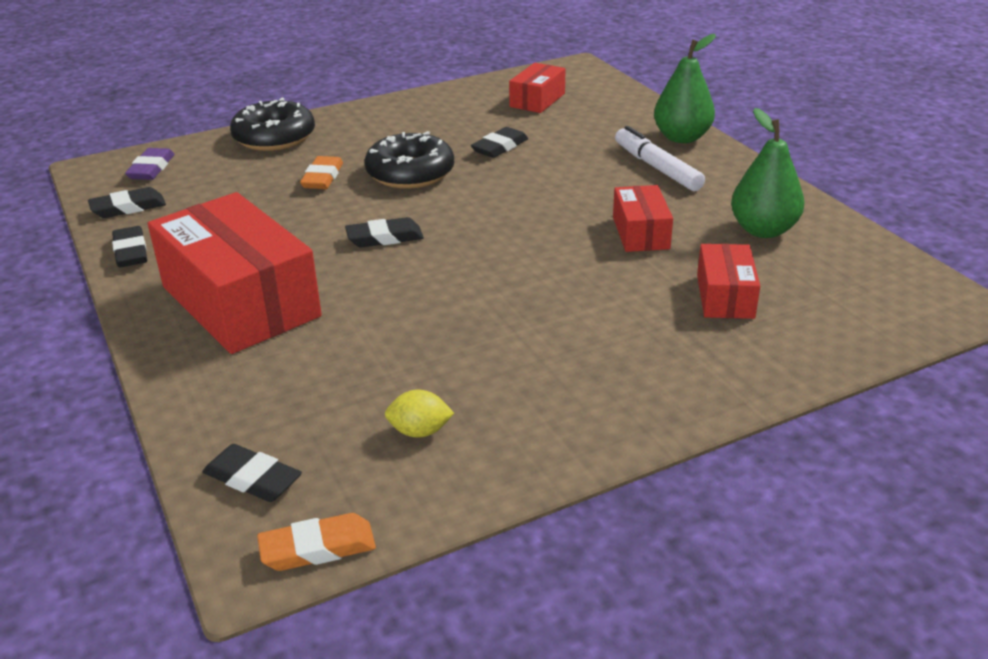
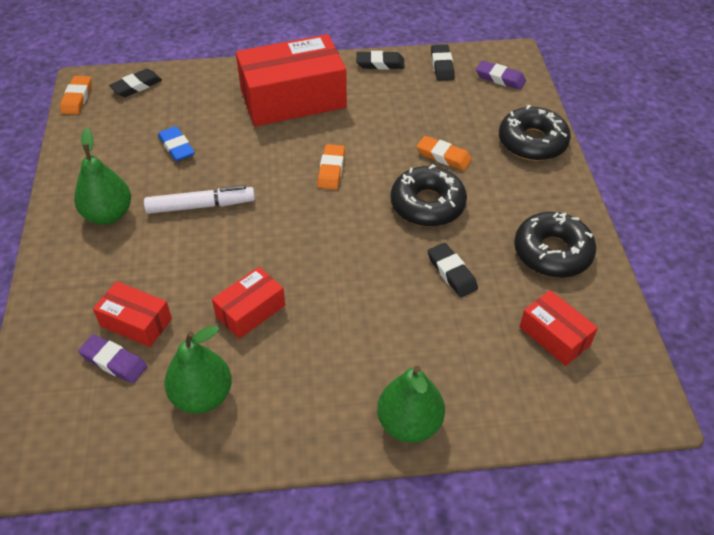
camera: 110 degrees right, 15 degrees up
black eraser [345,217,424,248] -> orange eraser [317,144,345,190]
yellow lemon [385,390,454,438] -> none
red box [613,185,673,252] -> red box turned 60 degrees counterclockwise [212,267,285,339]
white marker [615,126,705,191] -> white marker moved to [144,185,255,214]
none -> green pear [74,128,131,225]
none -> purple eraser [78,334,147,384]
none -> blue eraser [158,126,195,161]
none -> black donut [514,212,596,278]

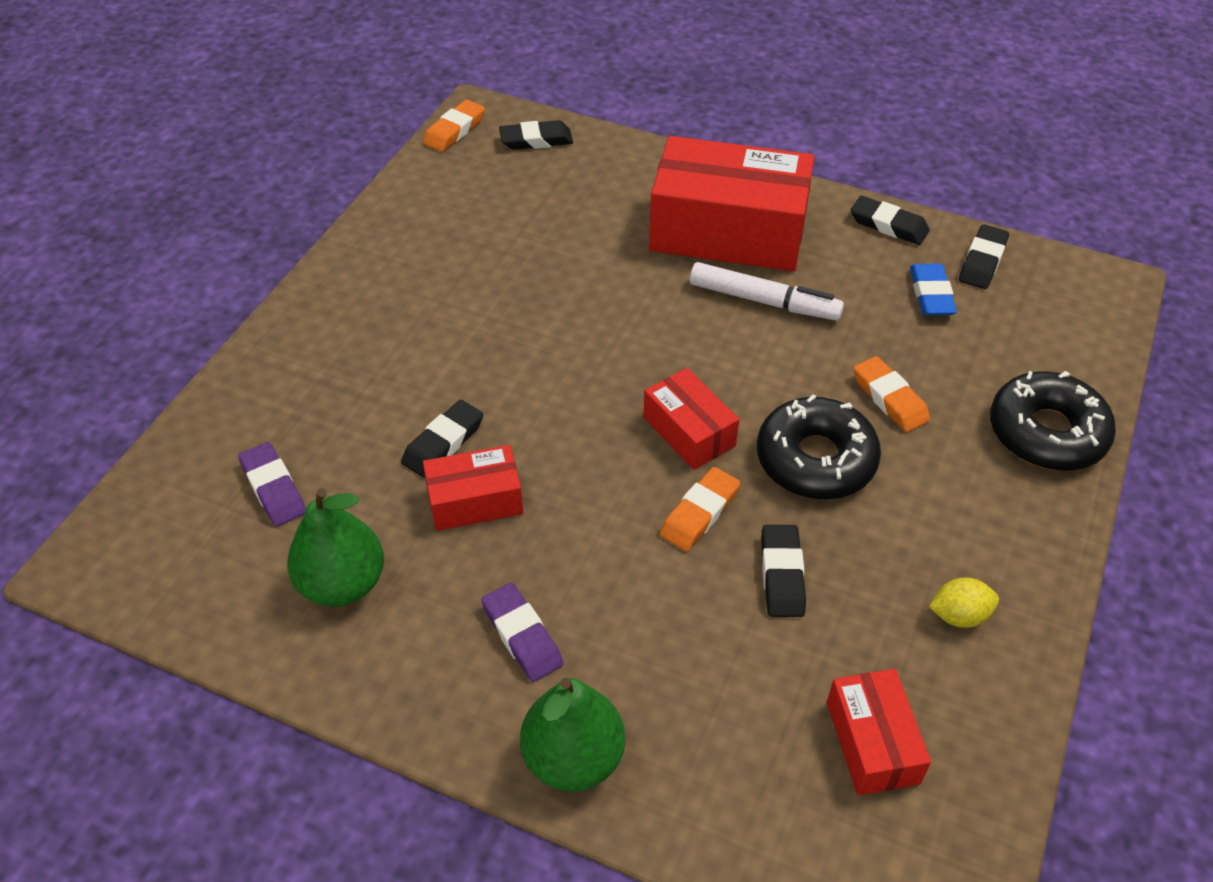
camera: 30 degrees right, 0 degrees up
green pear [74,128,131,225] -> none
red box [93,281,172,347] -> red box moved to [643,368,739,470]
white marker [144,185,255,214] -> white marker moved to [690,262,844,320]
blue eraser [158,126,195,161] -> blue eraser moved to [910,263,957,316]
orange eraser [317,144,345,190] -> orange eraser moved to [660,467,740,552]
purple eraser [476,61,526,90] -> purple eraser moved to [481,583,563,682]
black donut [514,212,596,278] -> yellow lemon [929,578,999,628]
none -> black eraser [401,400,483,478]

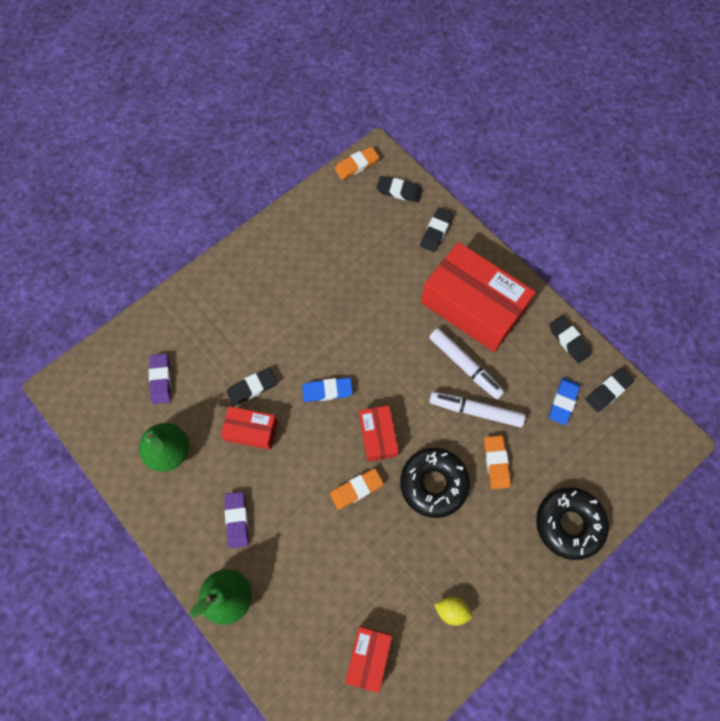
camera: 25 degrees right, 20 degrees up
black eraser [761,525,806,617] -> black eraser moved to [420,207,453,252]
none -> blue eraser [302,378,353,402]
none -> white marker [429,392,525,427]

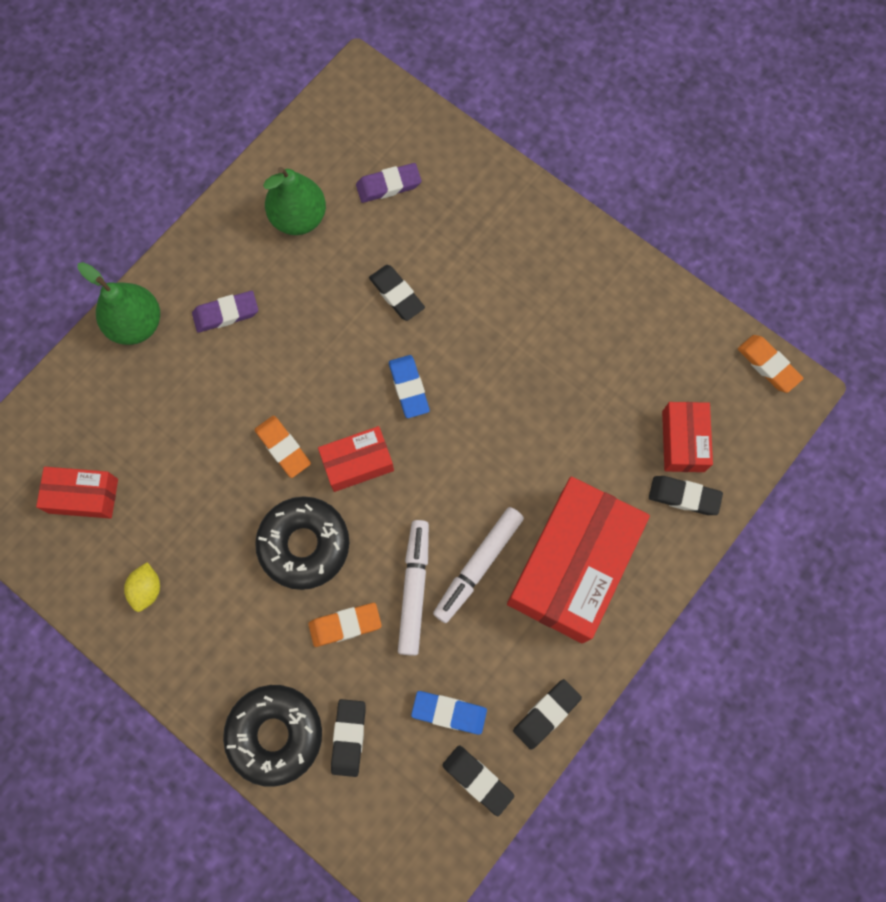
camera: 80 degrees right, 5 degrees up
red box [221,406,278,450] -> red box moved to [662,402,713,472]
black eraser [377,176,423,203] -> black eraser moved to [331,699,366,777]

